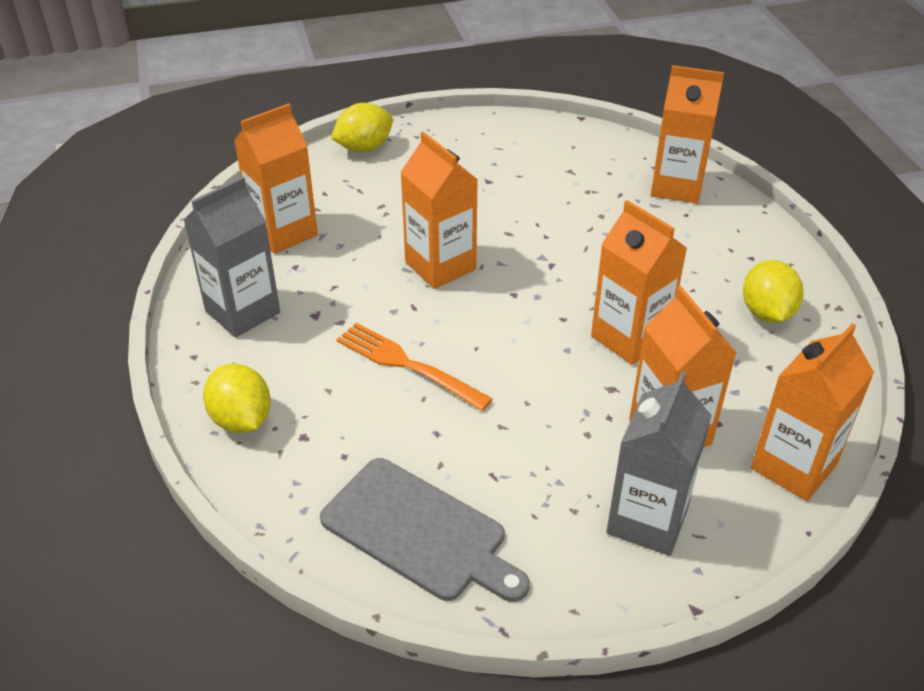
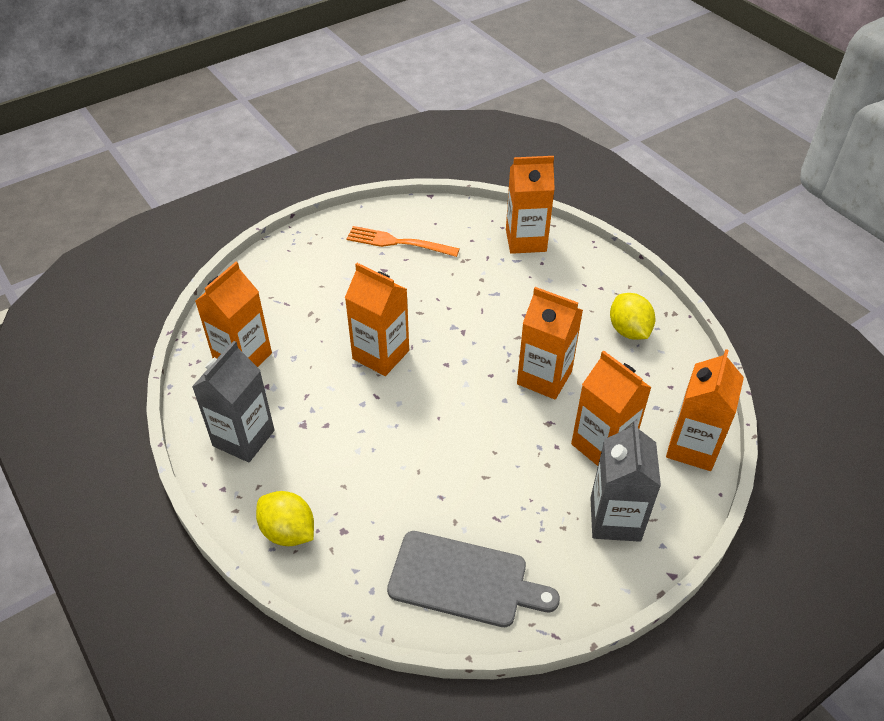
camera: 20 degrees left, 5 degrees up
yellow lemon [331,103,393,152] -> none
orange fork [336,323,493,411] -> orange fork moved to [346,226,460,257]

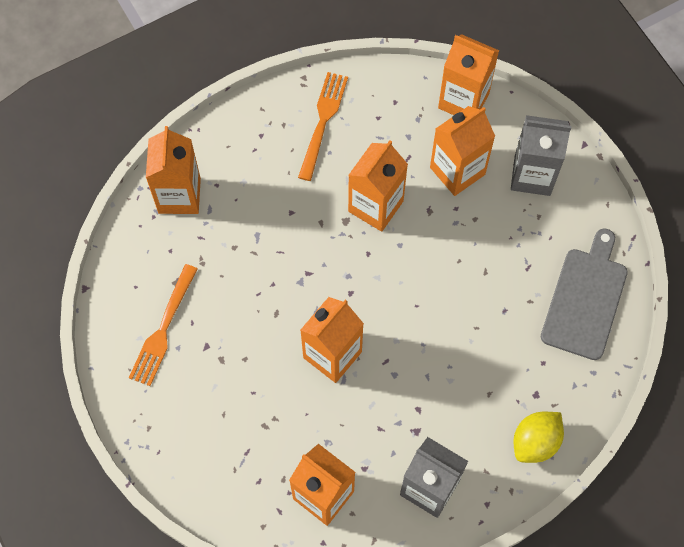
camera: 85 degrees left, 20 degrees up
yellow lemon [610,293,655,340] -> orange fork [298,72,348,181]

